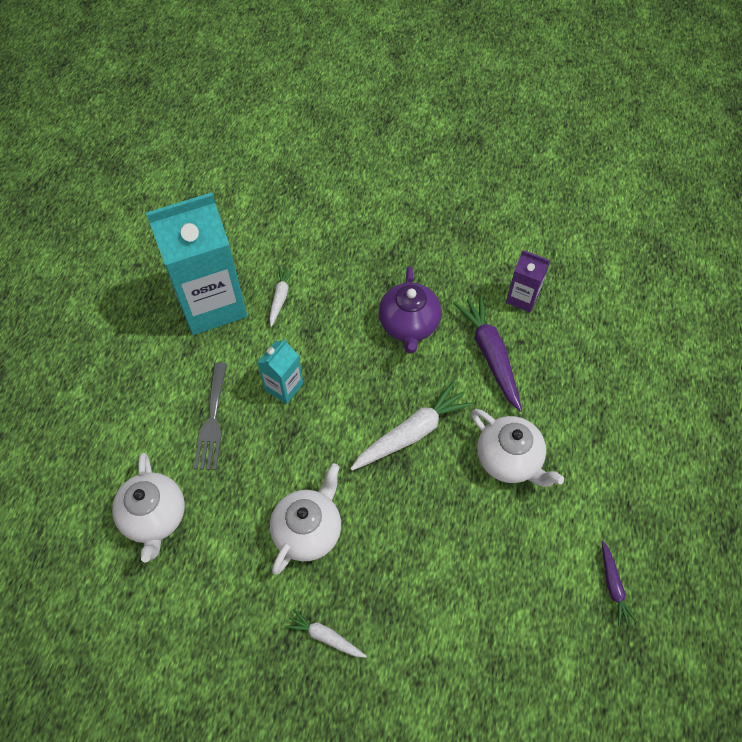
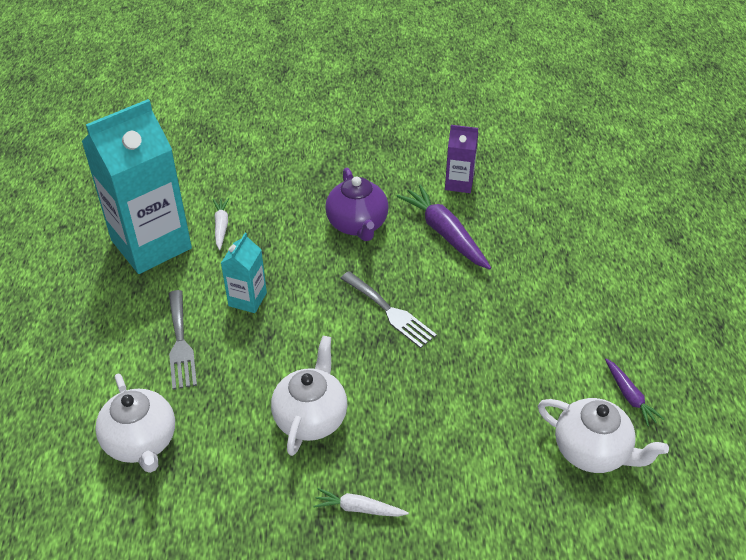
camera: 15 degrees left, 15 degrees down
white carrot [350,381,473,471] -> grey fork [340,271,437,348]
white teapot [471,409,564,487] -> white teapot moved to [538,398,669,473]

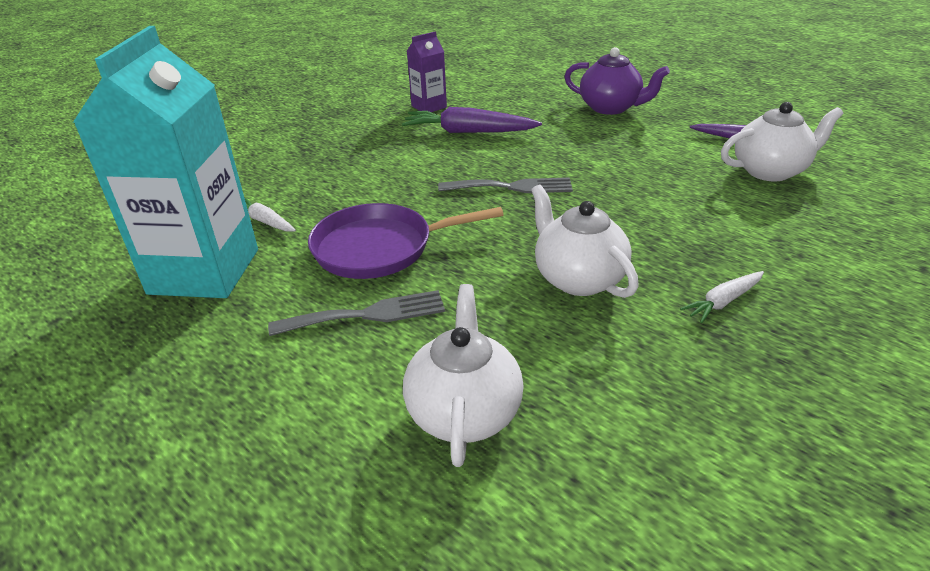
camera: 45 degrees left, 10 degrees down
white teapot [95,373,175,473] -> white teapot turned 105 degrees counterclockwise [403,284,524,467]
grey fork [169,290,197,390] -> grey fork turned 45 degrees counterclockwise [268,290,445,336]
turquoise carton [221,233,267,313] -> purple pan [308,203,504,279]
purple teapot [325,168,389,241] -> purple teapot moved to [564,47,670,115]

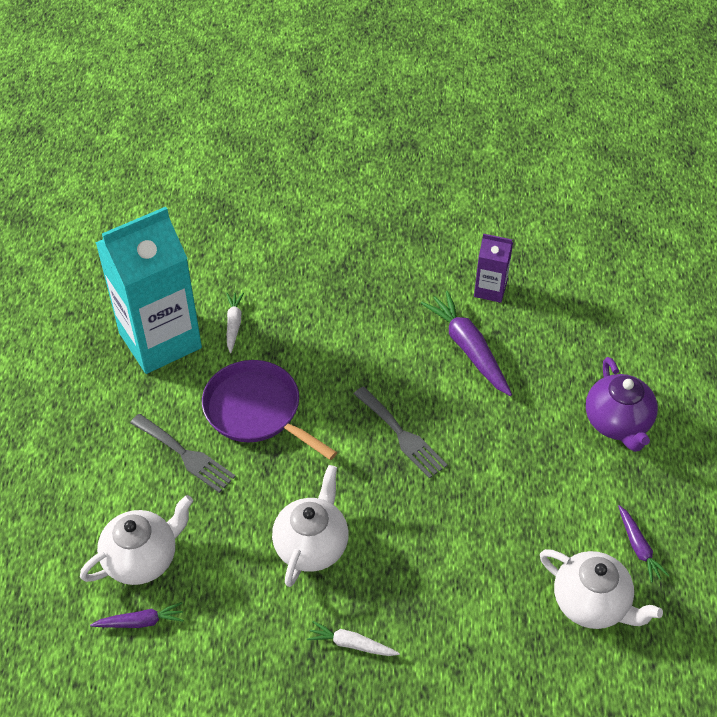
camera: 50 degrees right, 15 degrees up
none -> purple carrot [90,602,184,628]

